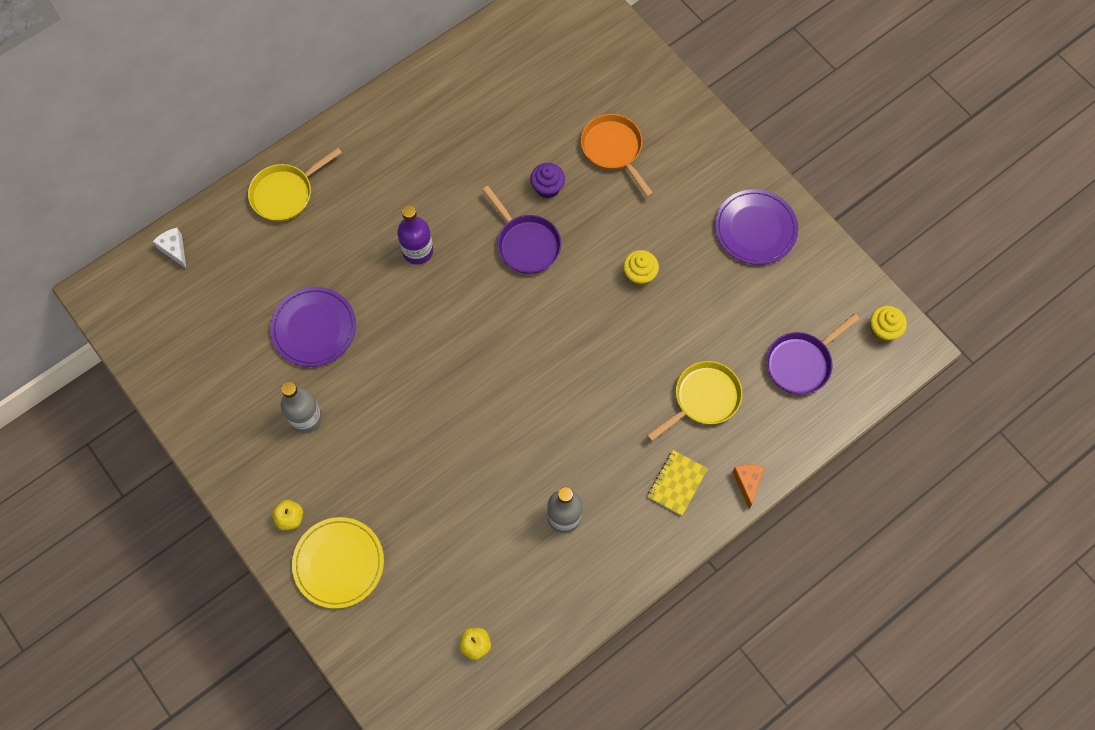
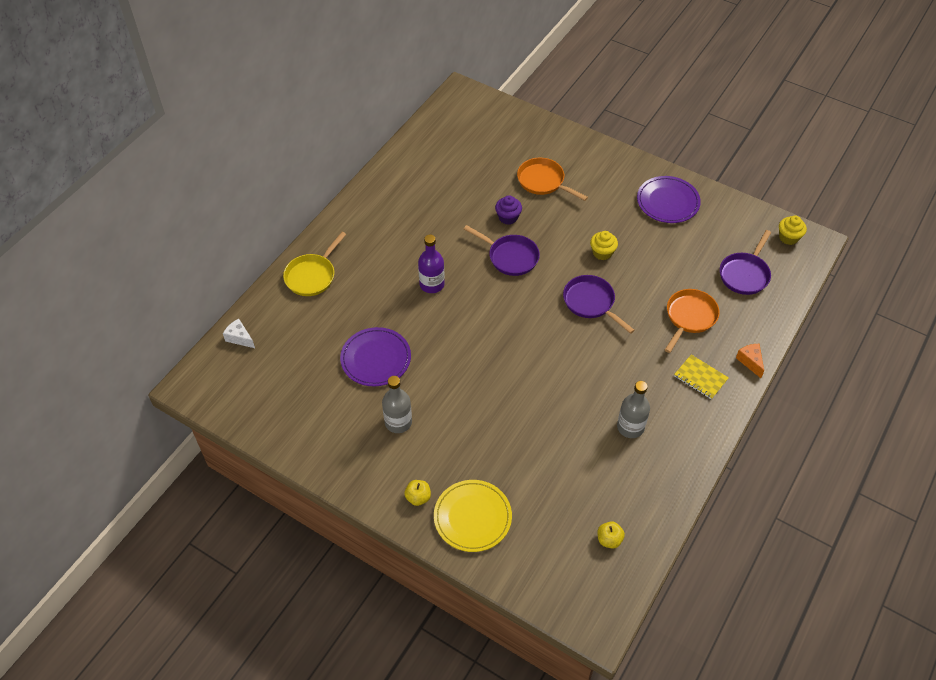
camera: 20 degrees left, 15 degrees down
yellow pan [647,361,743,441] -> orange pan [665,289,720,353]
yellow notebook [647,450,708,516] -> yellow notebook turned 60 degrees counterclockwise [674,354,729,400]
none -> purple pan [563,275,635,334]

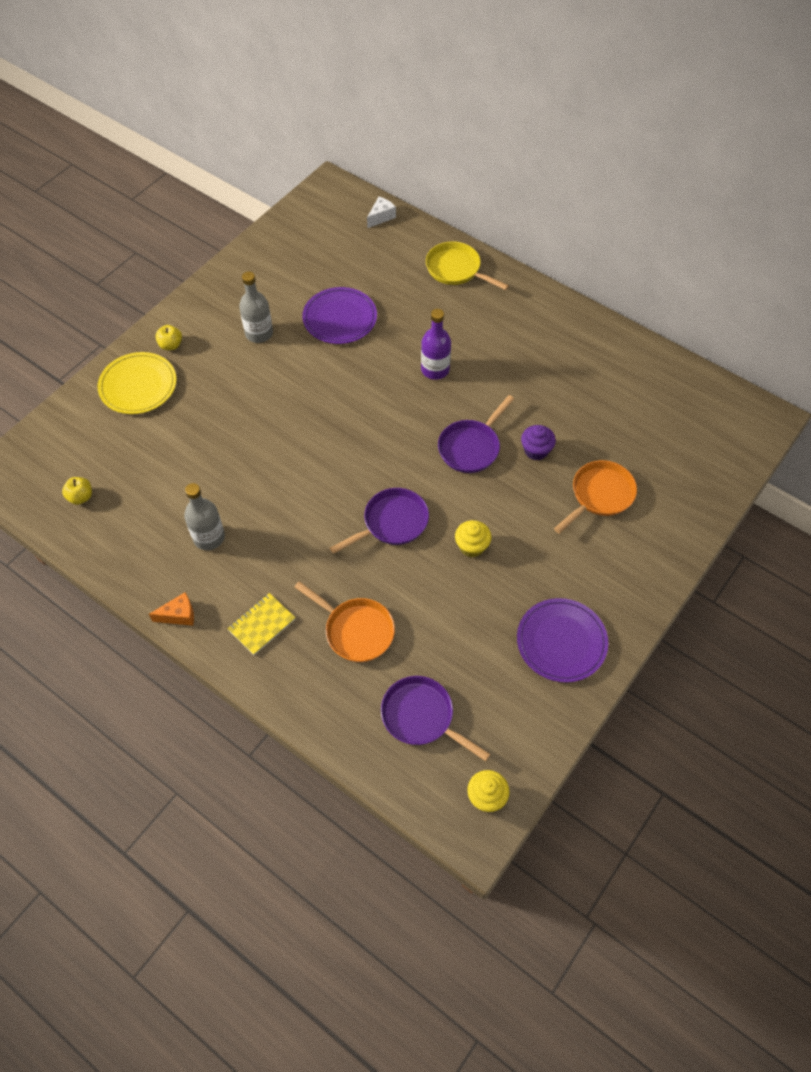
camera: 95 degrees right, 5 degrees up
orange cheese [736,344,764,378] -> orange cheese moved to [149,592,194,626]

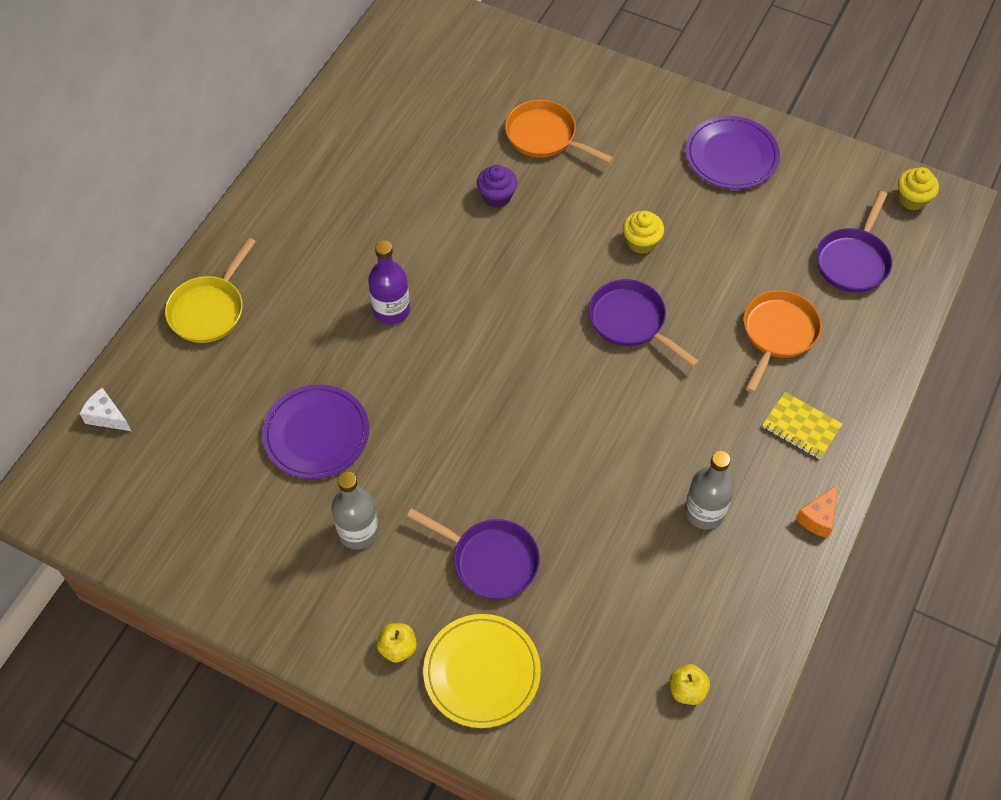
camera: 100 degrees left, 0 degrees up
orange cheese [149,592,194,626] -> orange cheese turned 120 degrees counterclockwise [796,485,838,538]
purple pan [438,395,514,473] -> purple pan moved to [407,508,540,599]

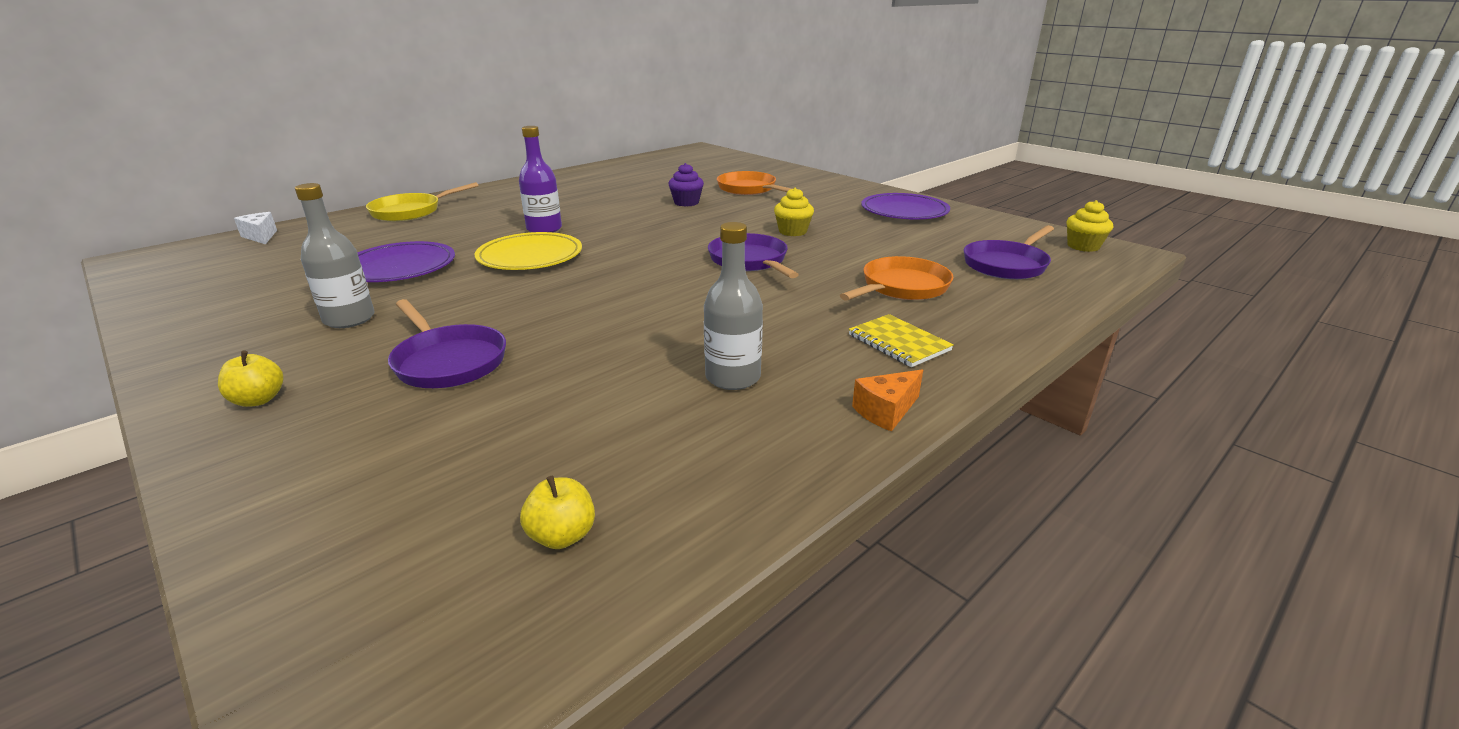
camera: 20 degrees right, 30 degrees down
yellow plate [423,614,541,728] -> yellow plate moved to [475,232,582,270]

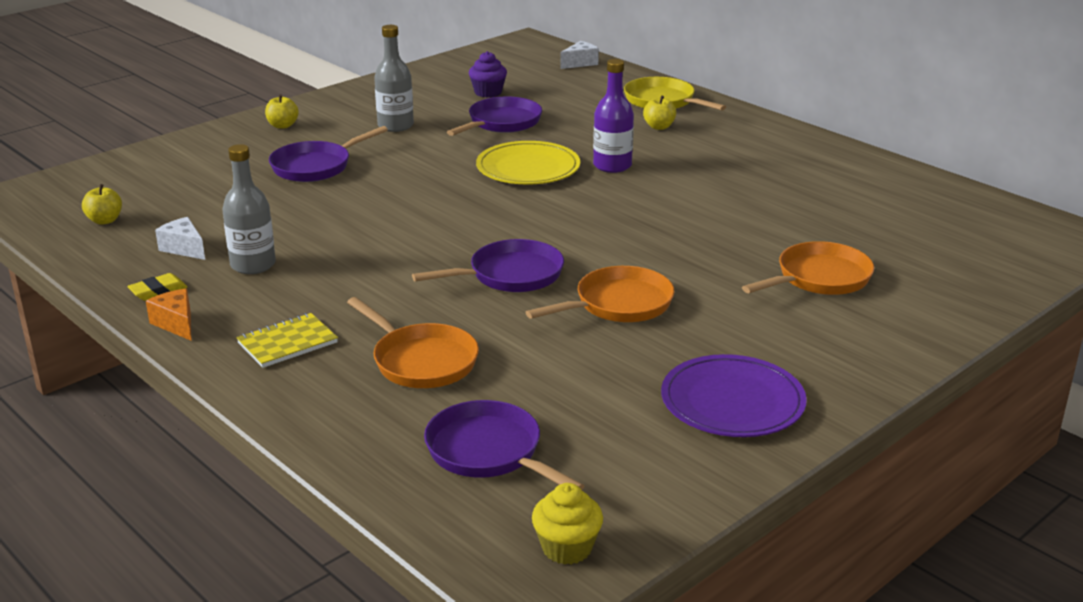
camera: 90 degrees right, 0 degrees up
purple plate [357,241,455,282] -> purple pan [447,97,542,136]
purple cupcake [668,163,704,206] -> purple cupcake moved to [469,51,507,98]
yellow cupcake [774,187,814,236] -> orange pan [526,266,675,322]
none -> yellow eraser [127,273,187,301]
none -> white cheese [155,217,205,260]
none -> yellow apple [643,95,676,130]

